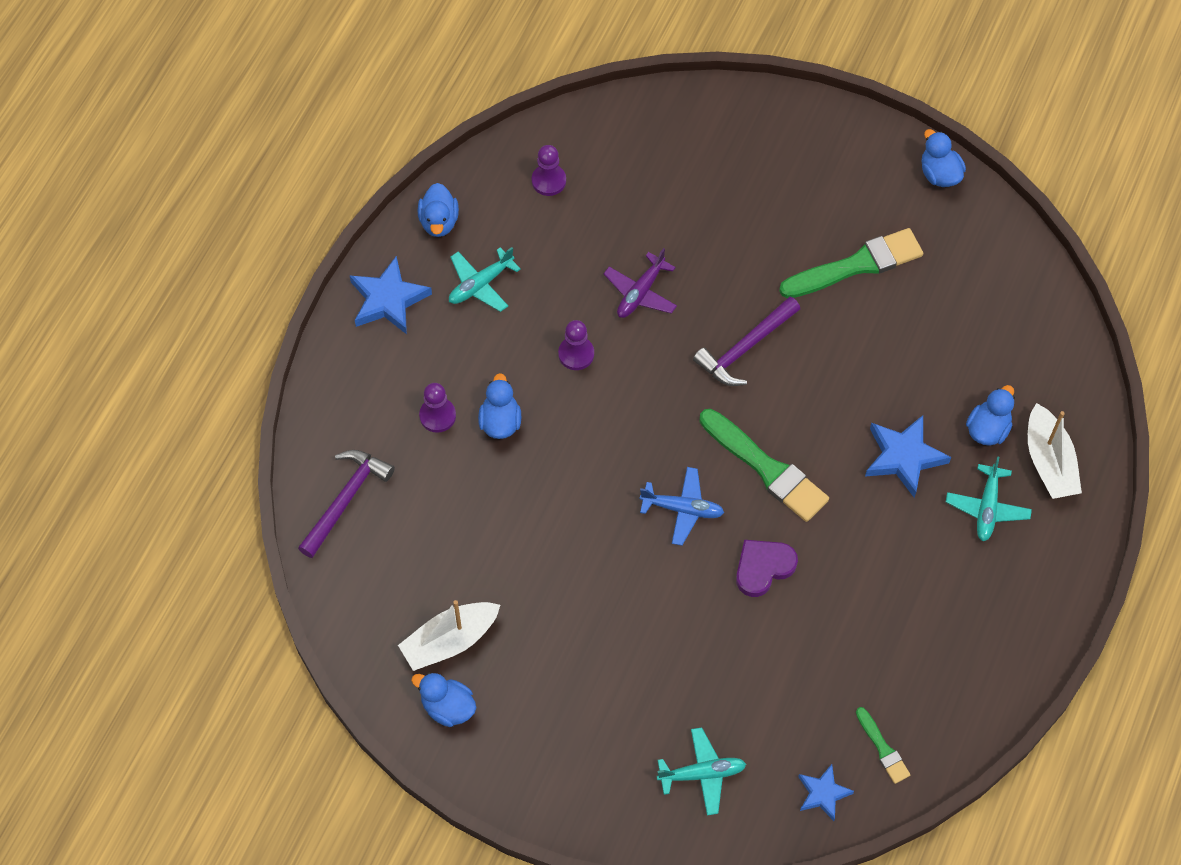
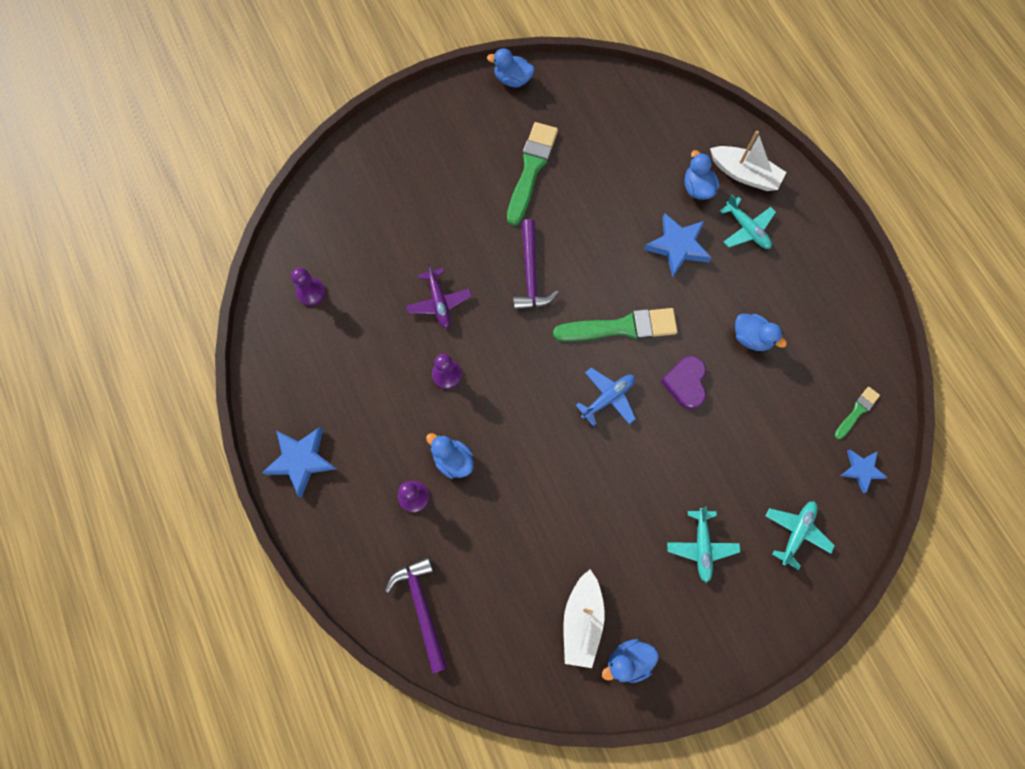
camera: 50 degrees left, 10 degrees up
blue duck [418,183,459,237] -> blue duck moved to [735,314,787,351]
turquoise plane [449,247,521,312] -> turquoise plane moved to [667,506,740,583]
green brush [856,707,910,784] -> green brush turned 60 degrees counterclockwise [835,387,880,439]

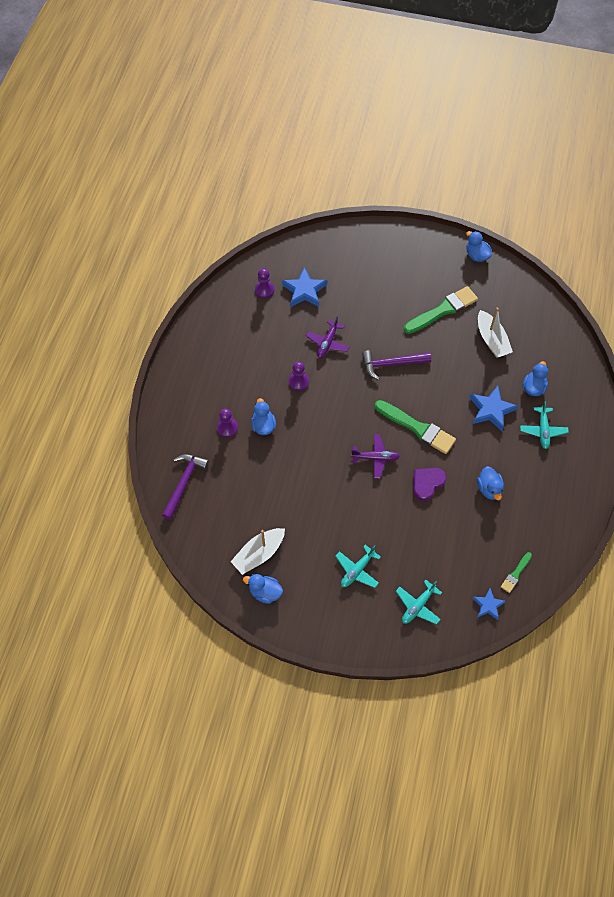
camera: 40 degrees right, 10 degrees down
blue star [262,427,336,498] -> blue star moved to [282,267,327,307]
purple hammer [513,219,559,310] -> purple hammer turned 45 degrees clockwise [362,351,431,380]
blue plane [576,367,636,426] -> purple plane [351,434,400,478]
white boat [710,131,786,191] -> white boat moved to [478,308,513,358]
turquoise plane [765,501,835,570] -> turquoise plane turned 150 degrees clockwise [396,580,442,624]
green brush [835,387,880,439] -> green brush turned 135 degrees clockwise [501,552,532,593]

